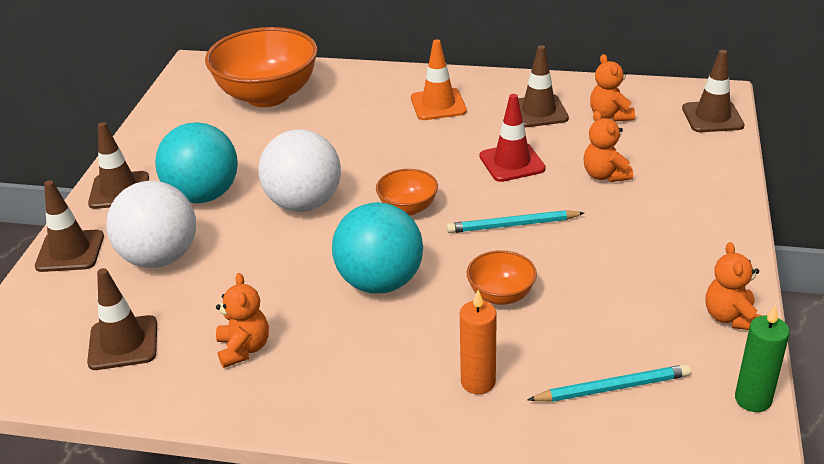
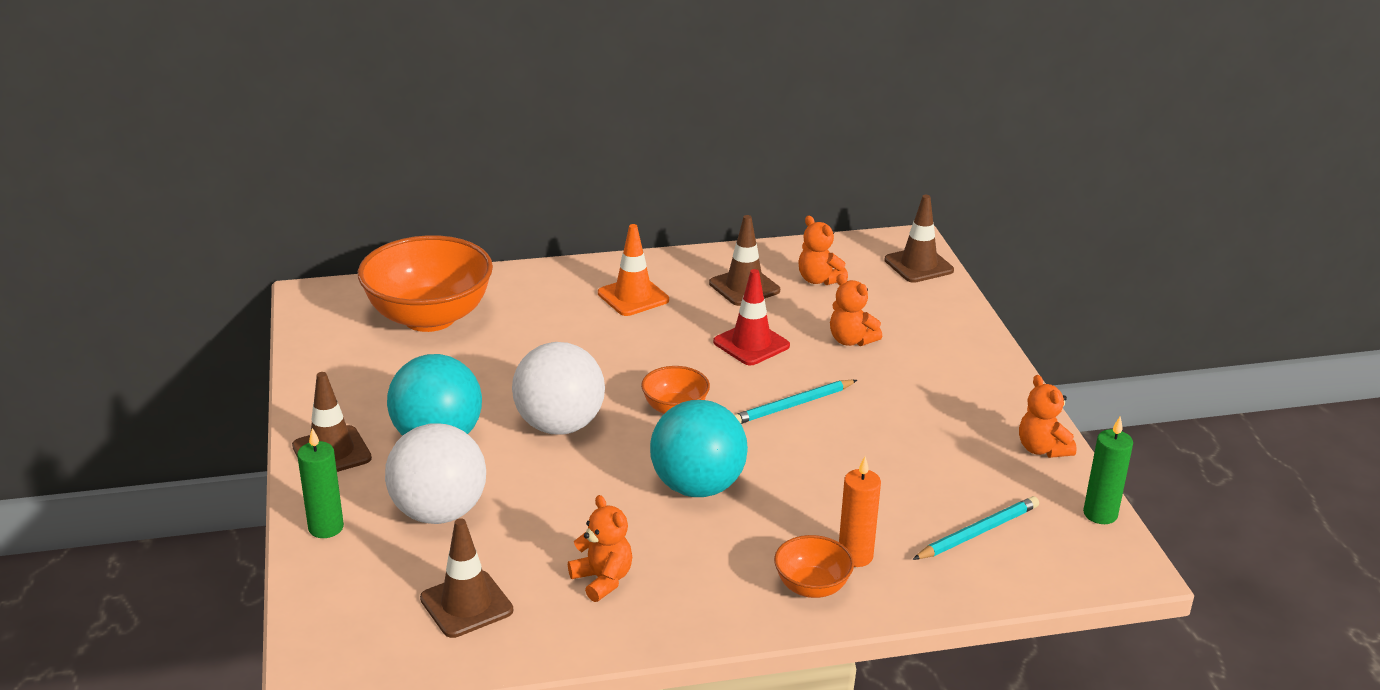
camera: 25 degrees left, 5 degrees down
brown traffic cone [35,180,104,272] -> green candle [297,428,344,538]
orange bowl [467,250,537,305] -> orange bowl moved to [774,535,854,598]

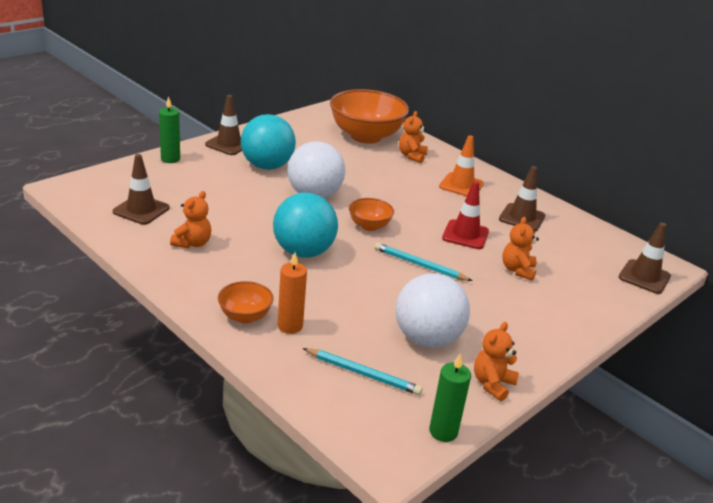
camera: 55 degrees right, 0 degrees up
white ball [385,423,486,524] -> white ball moved to [396,273,470,348]
orange teddy bear [799,216,848,285] -> orange teddy bear moved to [399,111,428,163]

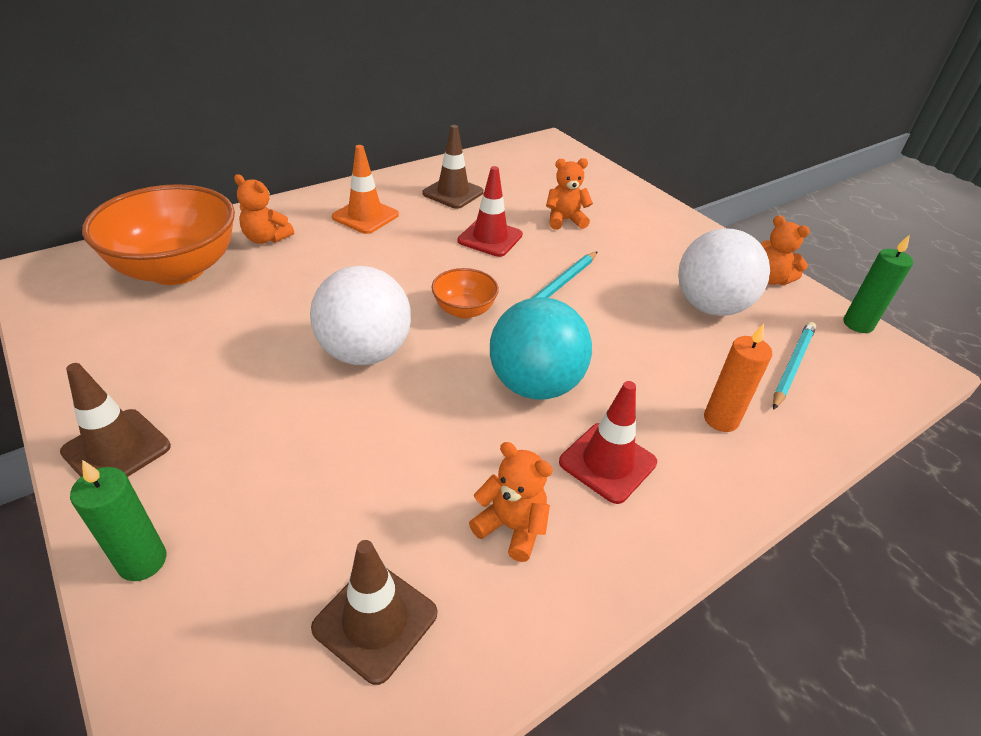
camera: 80 degrees left, 10 degrees up
orange bowl [218,281,274,323] -> none
turquoise ball [241,114,296,170] -> none
orange teddy bear [502,217,539,281] -> orange teddy bear turned 150 degrees clockwise [546,158,593,230]
brown traffic cone [619,223,671,294] -> none
none -> red traffic cone [559,381,657,504]

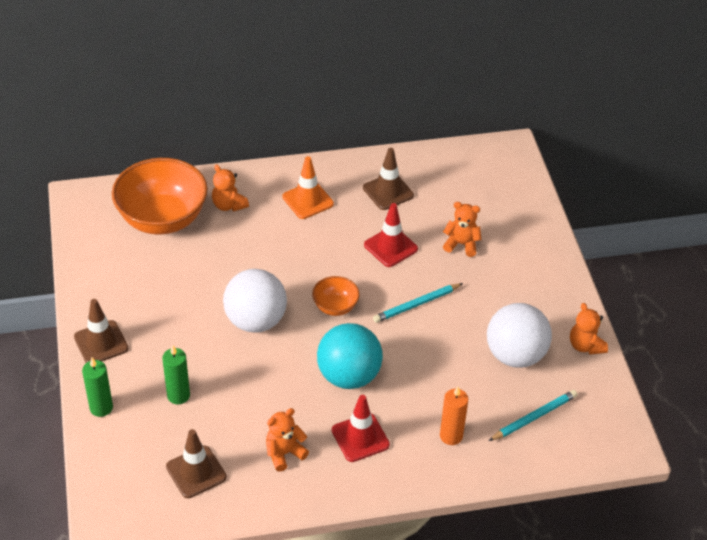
camera: 25 degrees right, 5 degrees up
orange teddy bear [469,442,553,562] -> orange teddy bear turned 90 degrees counterclockwise [266,408,309,472]
green candle [843,234,913,333] -> green candle moved to [162,345,190,405]

